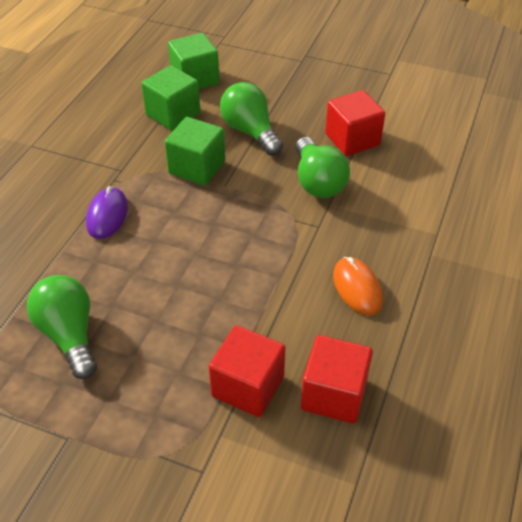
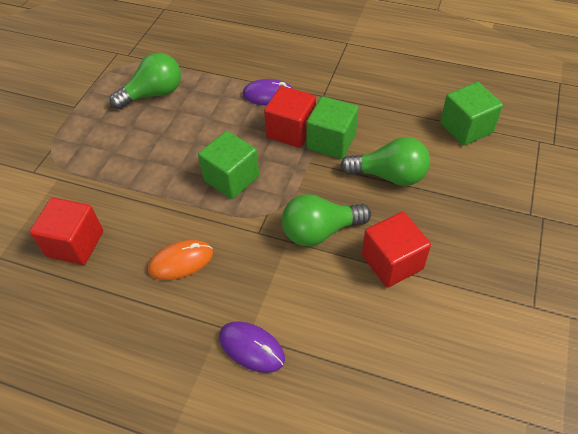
camera: 90 degrees right, 5 degrees up
green cube [141,65,200,131] -> green cube moved to [198,131,259,199]
red cube [209,325,285,417] -> red cube moved to [264,86,316,148]
green light bulb [220,82,283,156] -> green light bulb turned 45 degrees clockwise [340,137,430,186]
none -> purple mouse [219,321,285,373]

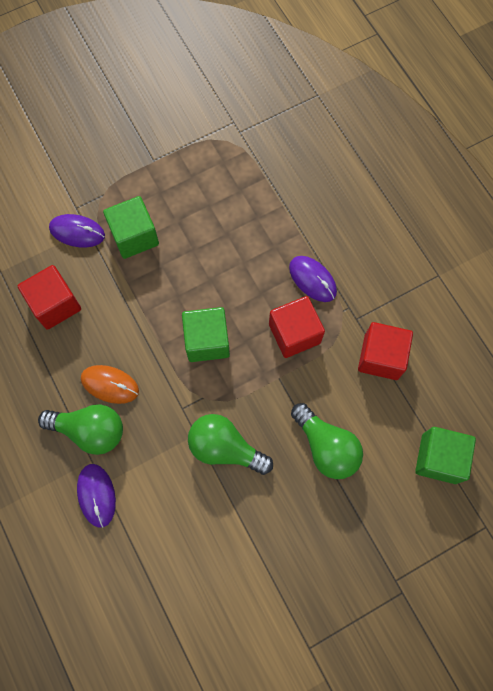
camera: 40 degrees right, 20 degrees up
green light bulb [110,53,181,109] -> green light bulb moved to [38,404,123,455]
green cube [306,96,358,159] -> green cube moved to [103,196,159,259]
red cube [362,212,431,288] -> red cube moved to [358,322,413,380]
none -> purple mouse [49,214,105,248]

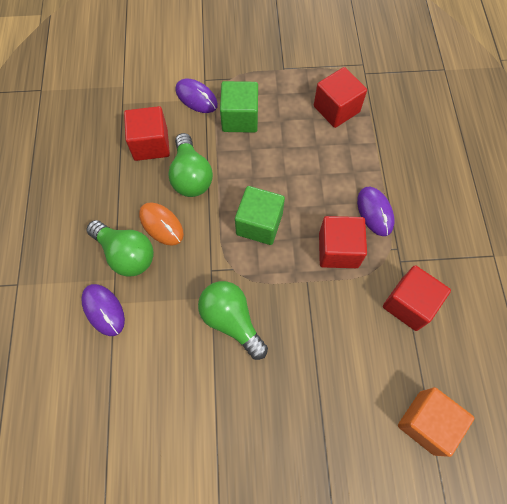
camera: 25 degrees right, 5 degrees down
purple mouse [77,464,116,528] -> purple mouse turned 45 degrees counterclockwise [81,284,125,336]
green light bulb [291,403,363,479] -> green light bulb moved to [168,133,213,197]
green cube [415,427,476,484] -> orange cube [398,387,474,457]
none -> red cube [314,67,367,128]

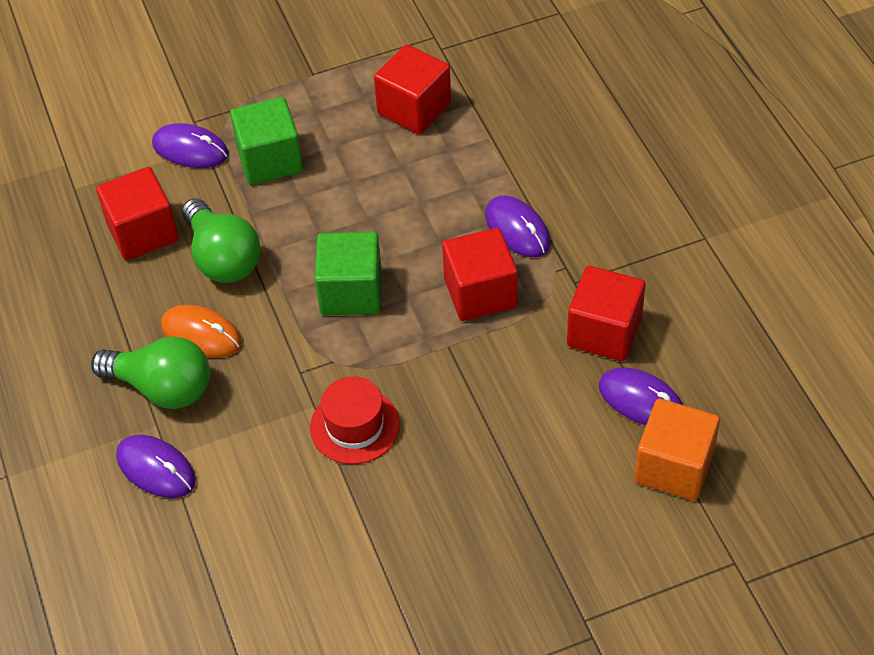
camera: 15 degrees left, 15 degrees down
green light bulb [198,281,268,360] -> red hat [310,376,400,464]
none -> purple mouse [599,367,683,425]

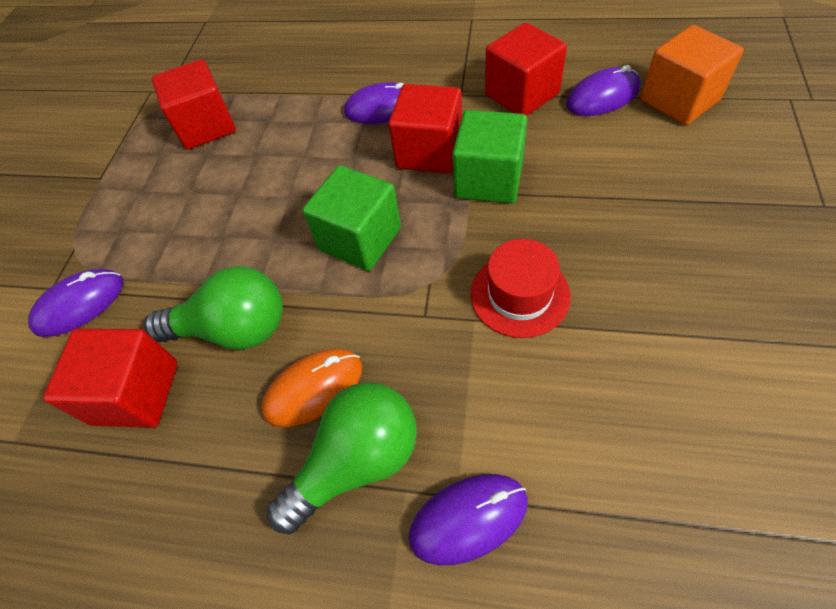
camera: 55 degrees left, 5 degrees up
green cube [230,97,303,185] -> green cube moved to [452,110,527,204]

